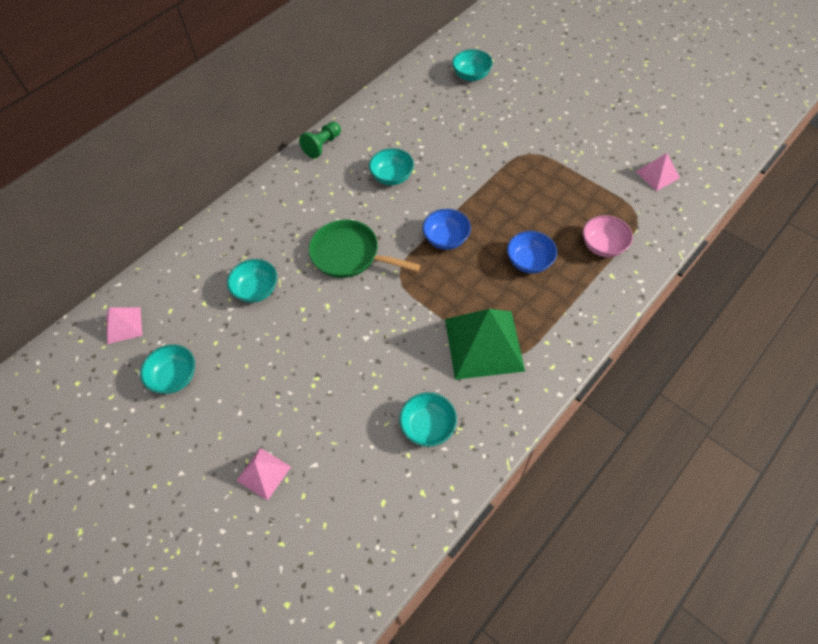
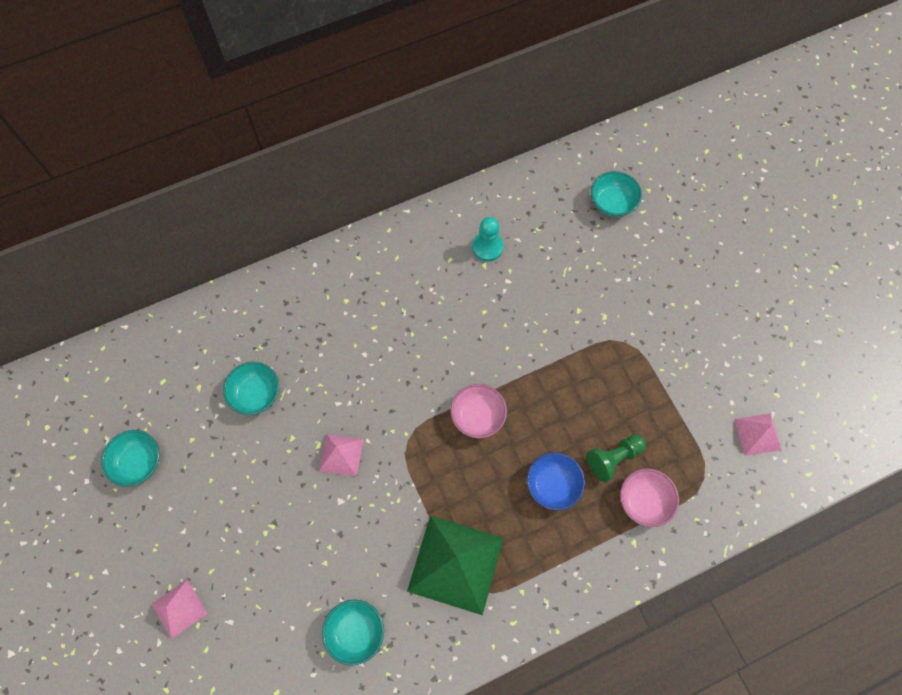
camera: 20 degrees right, 10 degrees up
pink pyramid [106,307,142,344] -> pink pyramid moved to [319,434,364,477]
green pawn [299,122,341,159] -> green pawn moved to [587,434,646,482]
green pan [309,219,420,278] -> none
turquoise bowl [369,148,414,185] -> none
blue bowl [422,209,471,250] -> pink bowl [450,384,507,439]
none -> turquoise pawn [472,217,504,262]

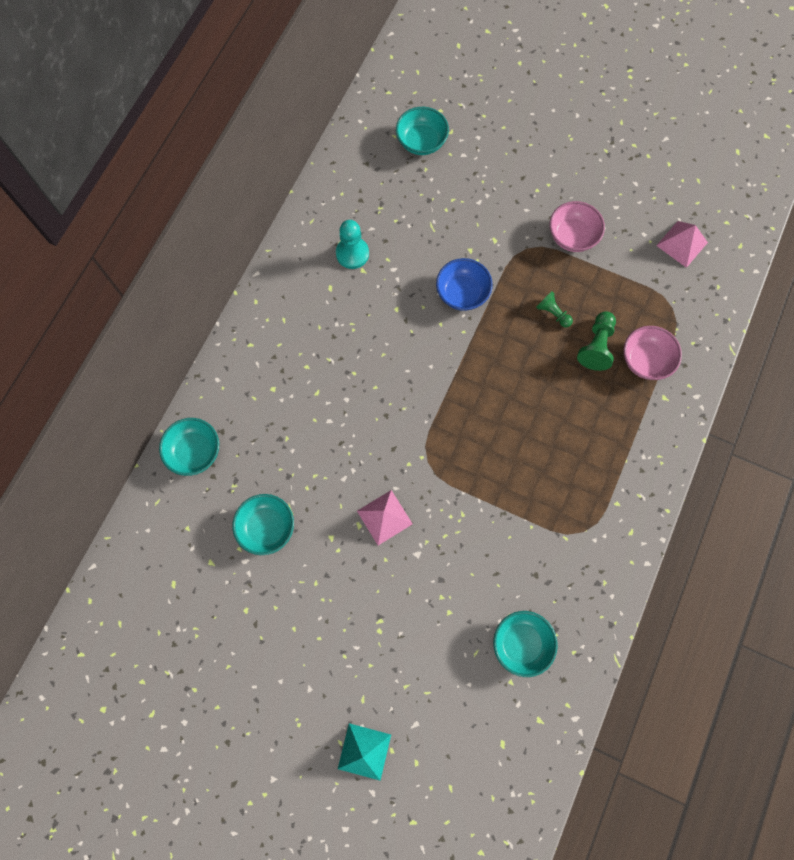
camera: 40 degrees left, 5 degrees up
turquoise bowl [101,430,160,487] -> turquoise bowl moved to [159,418,219,476]
pink pyramid [152,579,208,639] -> turquoise pyramid [338,723,391,781]
green pyramid [407,516,503,615] -> none
pink bowl [450,384,507,439] -> pink bowl moved to [550,201,605,252]
blue bowl [527,452,585,510] -> blue bowl moved to [436,258,493,311]
none -> green pawn [536,291,573,328]

